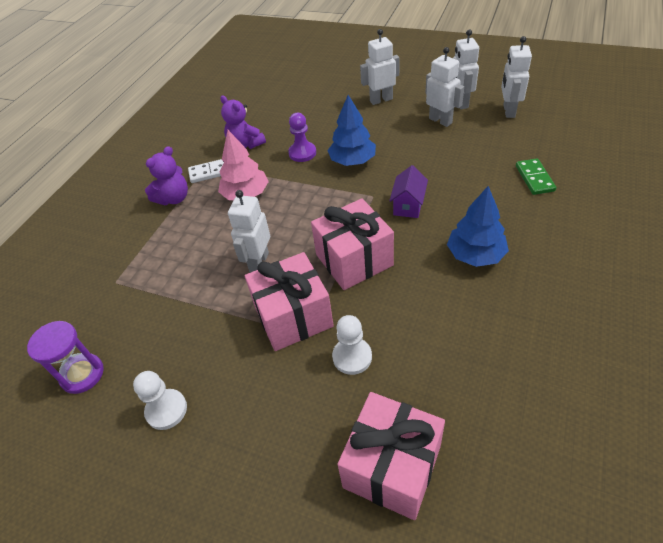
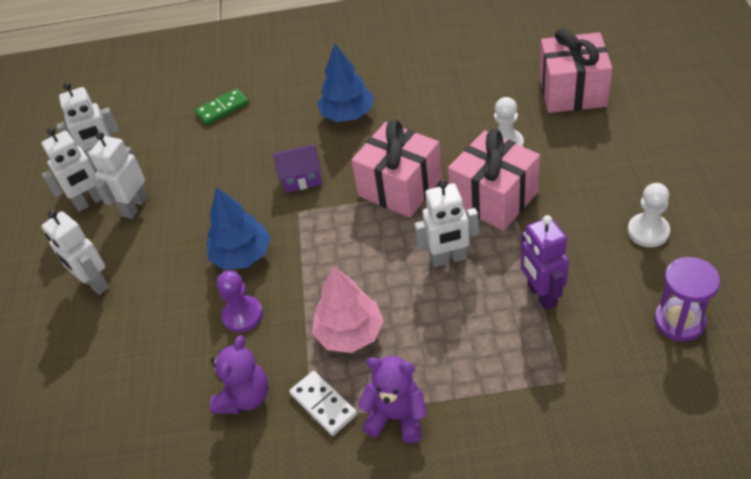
camera: 115 degrees left, 0 degrees up
none -> purple robot [521,215,569,310]

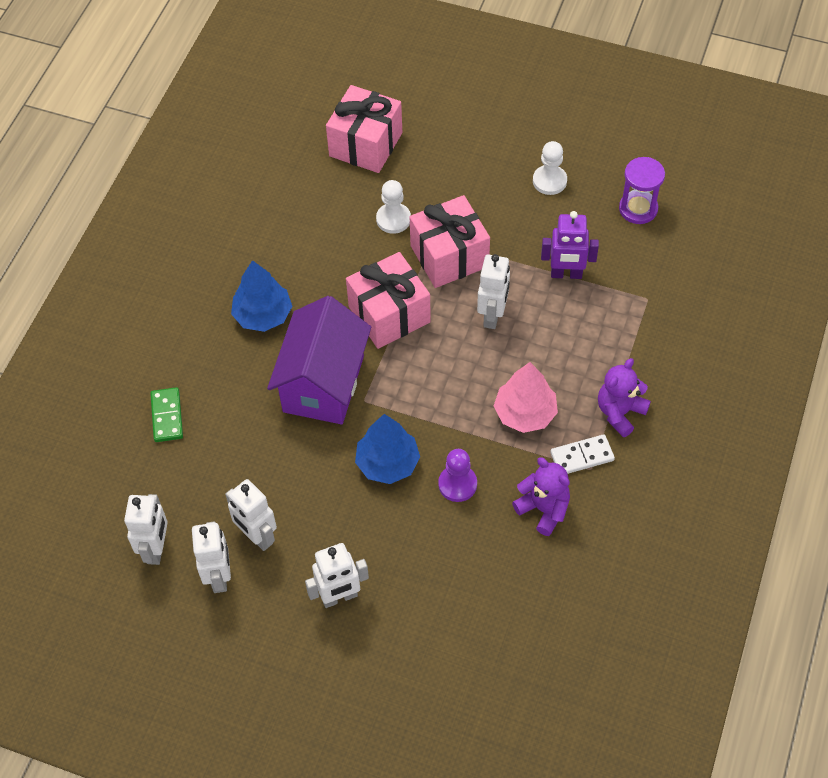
camera: 70 degrees left, 10 degrees up
purple house [273,144,322,193] -> purple house [267,296,371,424], size x2.12

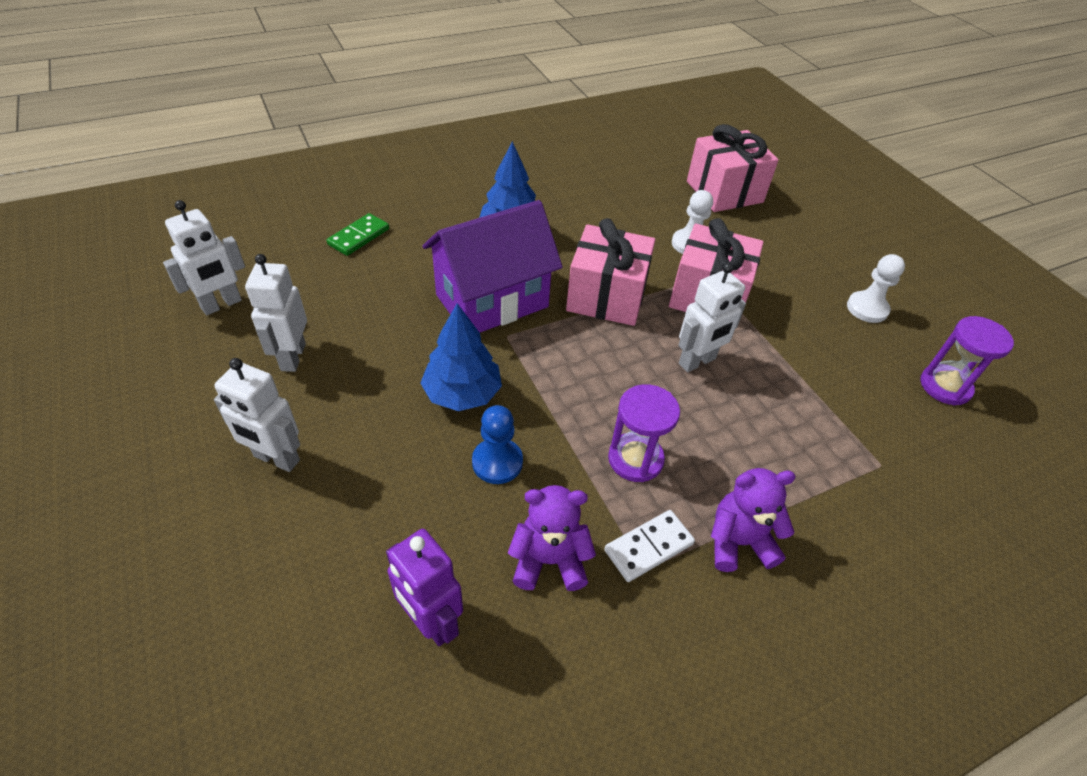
camera: 40 degrees right, 10 degrees down
white robot [192,522,231,593] -> none
purple pawn [438,449,477,502] -> blue pawn [472,405,523,484]
pink tree [494,362,558,433] -> purple hourglass [608,384,680,482]
purple teddy bear [512,457,570,536] -> purple teddy bear turned 90 degrees counterclockwise [508,485,596,591]
purple robot [541,211,599,279] -> purple robot moved to [386,529,463,646]
white domino [550,434,615,474] -> white domino turned 60 degrees counterclockwise [604,510,695,582]

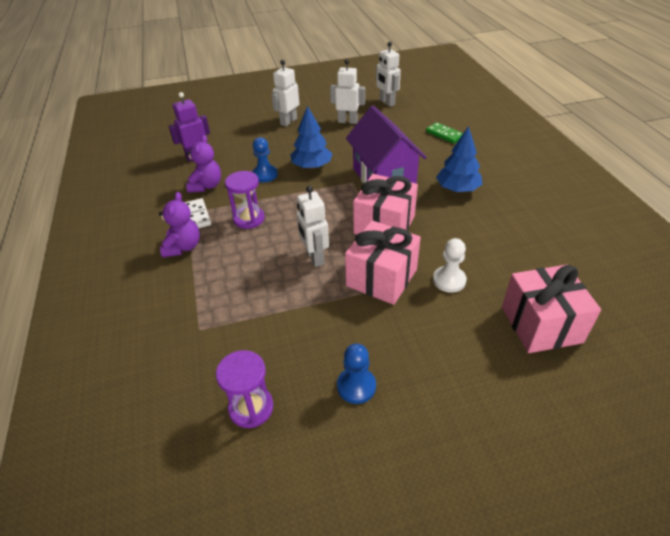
camera: 105 degrees right, 5 degrees down
white pawn [847,254,905,323] -> blue pawn [337,344,376,404]

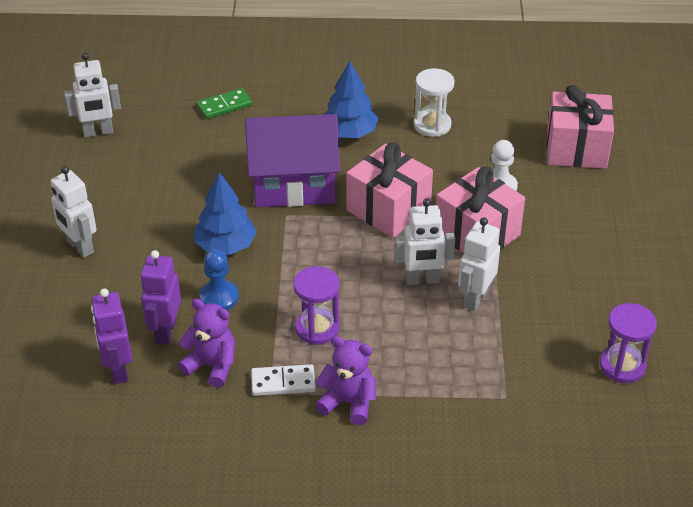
camera: 75 degrees left, 0 degrees up
white robot [330,59,365,124] -> white robot moved to [458,217,500,311]
blue pawn [337,344,376,404] -> none
none -> purple robot [140,250,181,345]
none -> white hourglass [414,68,454,137]

